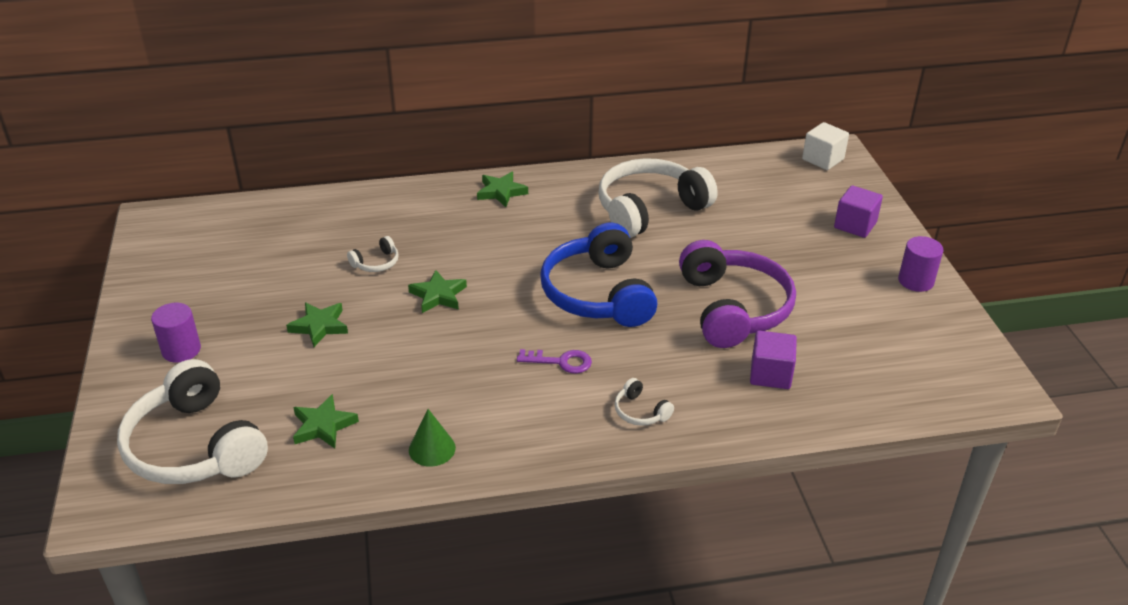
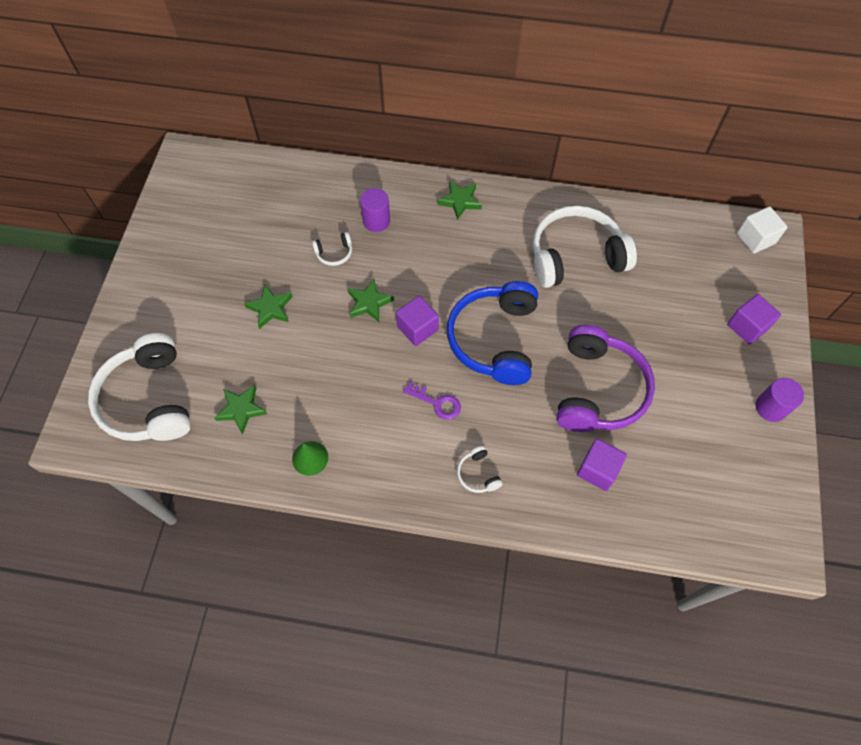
camera: 20 degrees right, 25 degrees up
purple cylinder [151,303,201,363] -> purple cylinder moved to [360,188,390,232]
none -> purple cube [396,296,439,346]

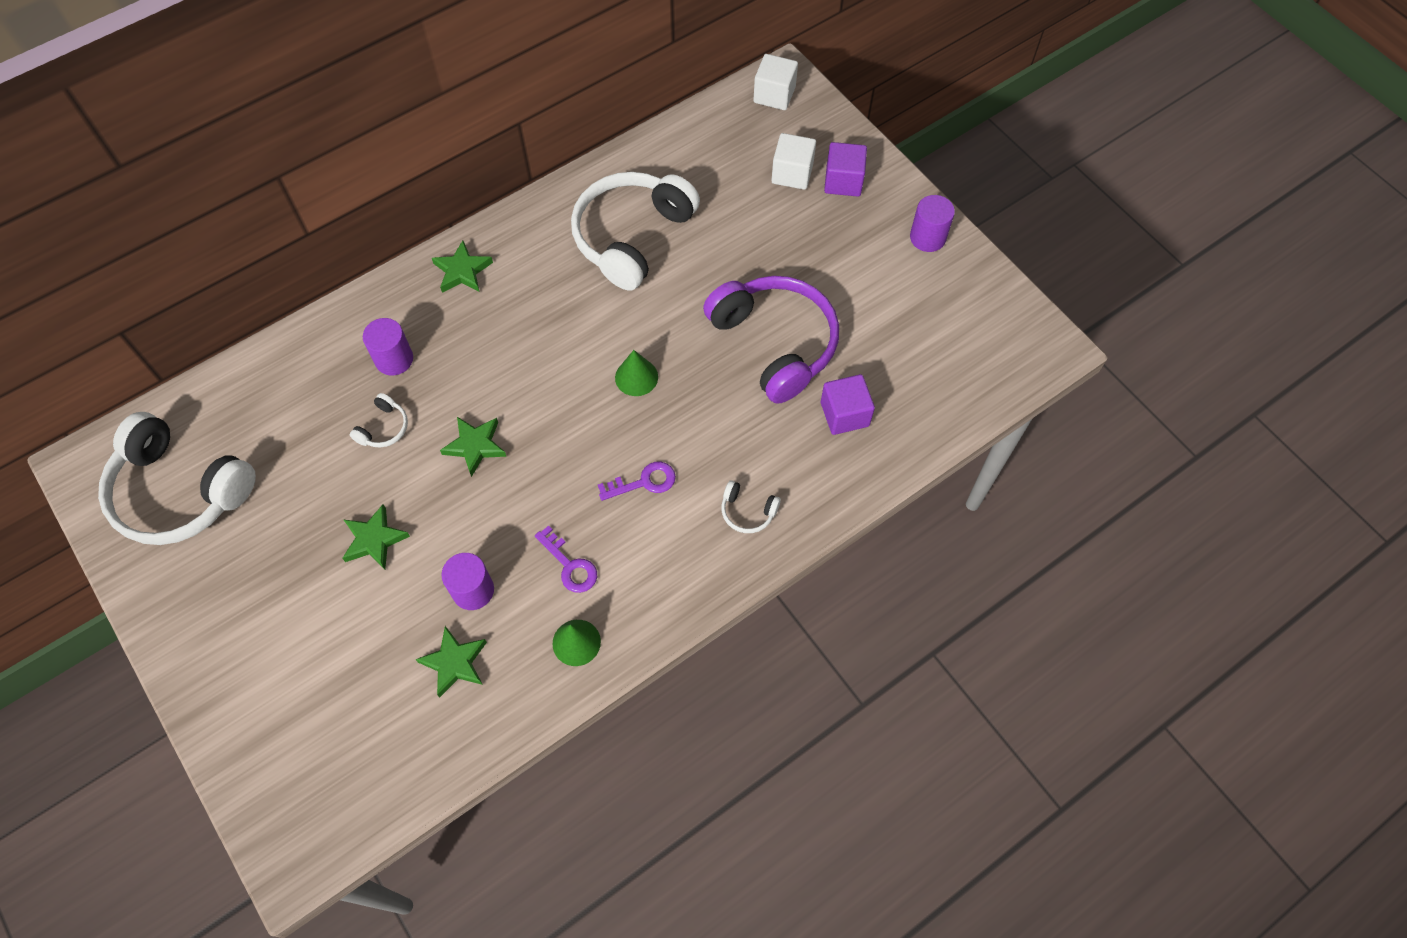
camera: 45 degrees left, 0 degrees up
white headphones [88,333,191,441] -> white headphones moved to [98,412,256,545]
purple cube [396,296,439,346] -> none
blue headphones [447,281,538,385] -> green cone [615,350,658,396]
none -> purple cylinder [441,553,494,610]
none -> purple key [535,525,597,593]
none -> white cube [771,133,816,190]

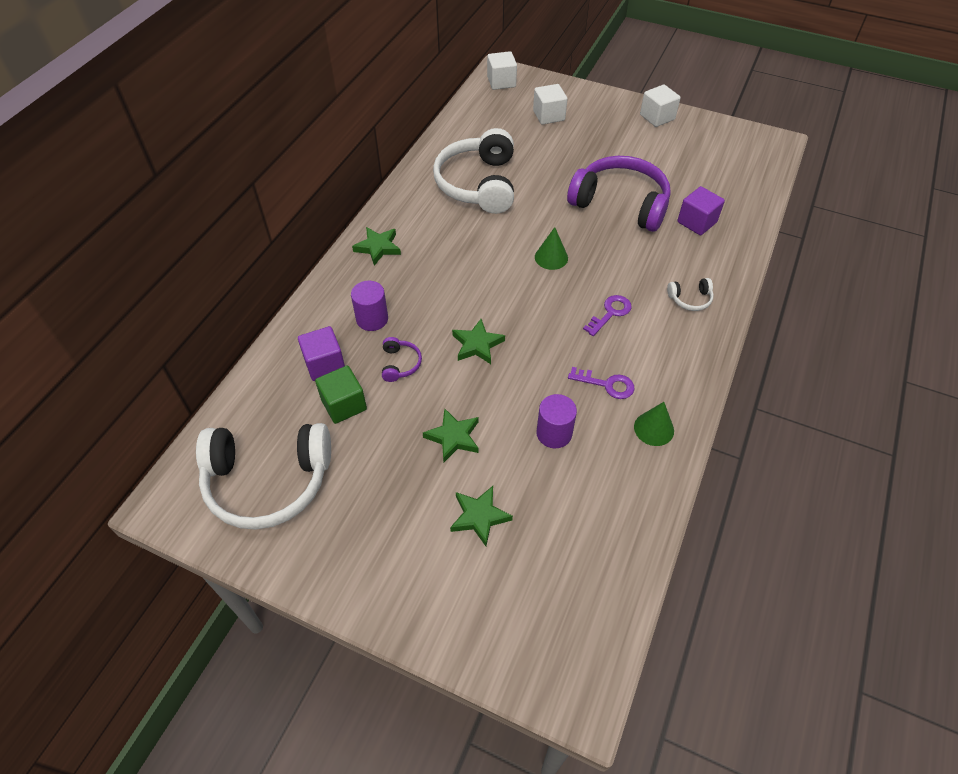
camera: 30 degrees left, 10 degrees down
white headphones [350,393,408,448] -> purple headphones [382,337,422,382]
green star [415,626,487,698] -> green star moved to [450,486,513,546]
purple cube [824,142,867,197] -> purple cube moved to [298,326,345,381]
purple cylinder [910,195,955,252] -> white cube [640,84,681,127]
none -> green cube [315,365,367,424]

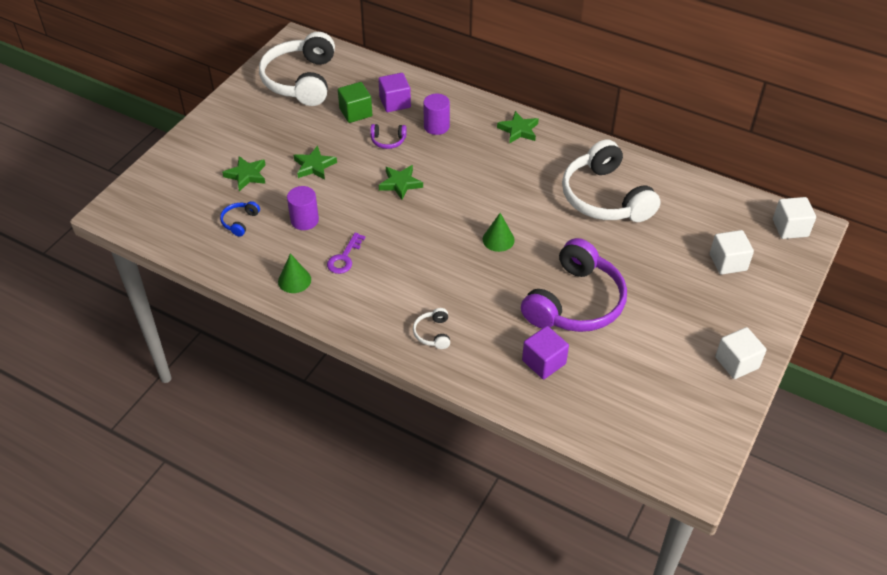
camera: 95 degrees right, 5 degrees down
white headphones [433,128,514,214] -> white headphones turned 120 degrees counterclockwise [562,139,661,222]
purple key [583,295,632,336] -> none
none -> blue headphones [220,201,260,237]

